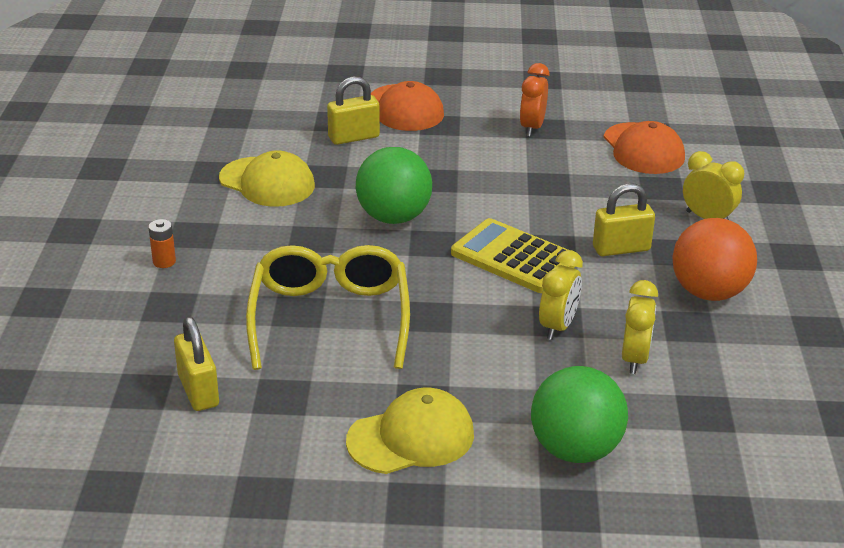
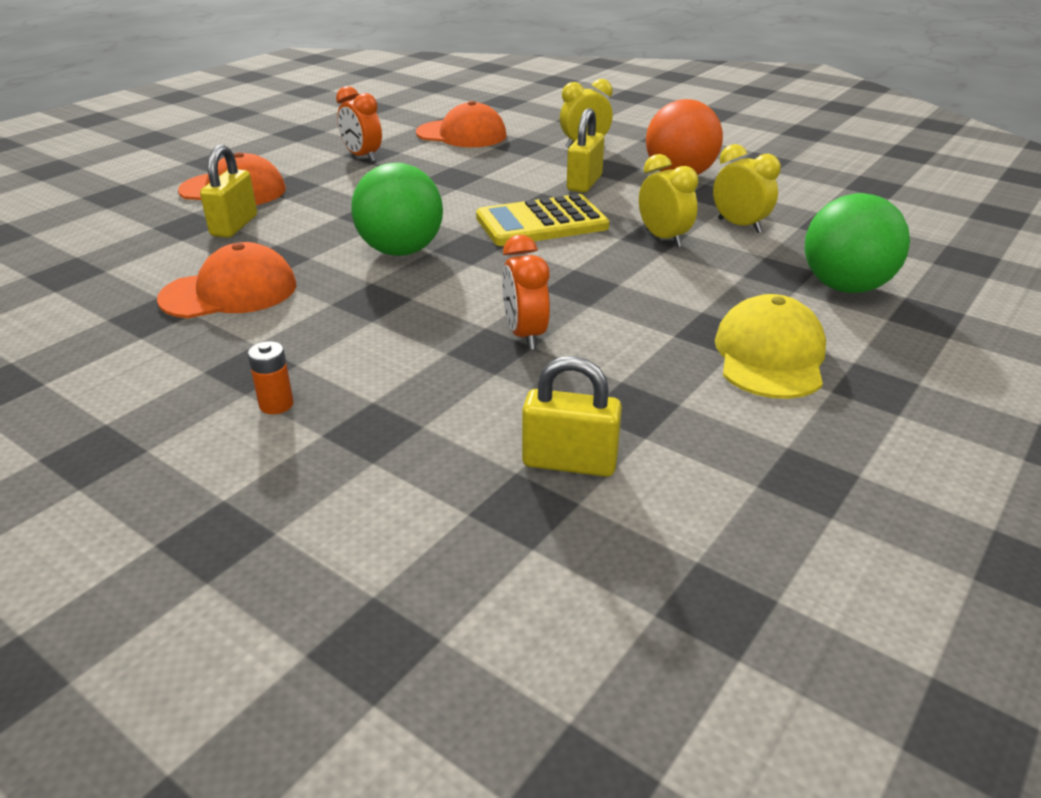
camera: 55 degrees left, 0 degrees up
yellow cap [219,150,315,207] -> orange cap [157,242,297,318]
yellow glasses [246,245,410,370] -> orange clock [502,235,550,350]

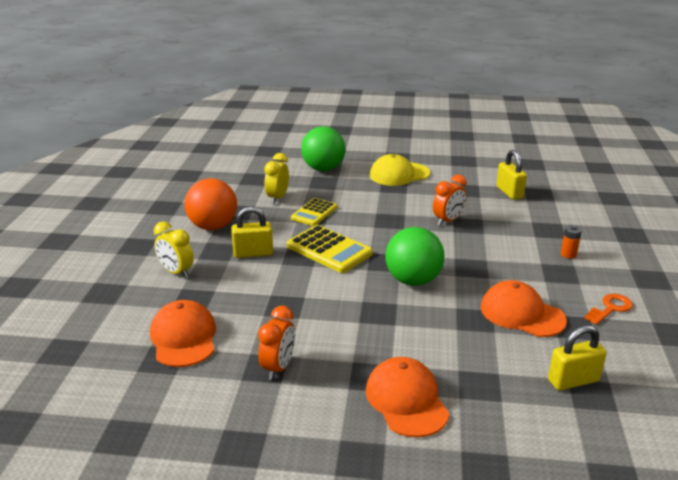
camera: 120 degrees left, 5 degrees down
yellow padlock [200,145,257,238] -> yellow padlock moved to [548,325,607,390]
yellow clock [639,154,698,247] -> yellow calculator [291,198,337,226]
none -> orange key [584,294,633,325]

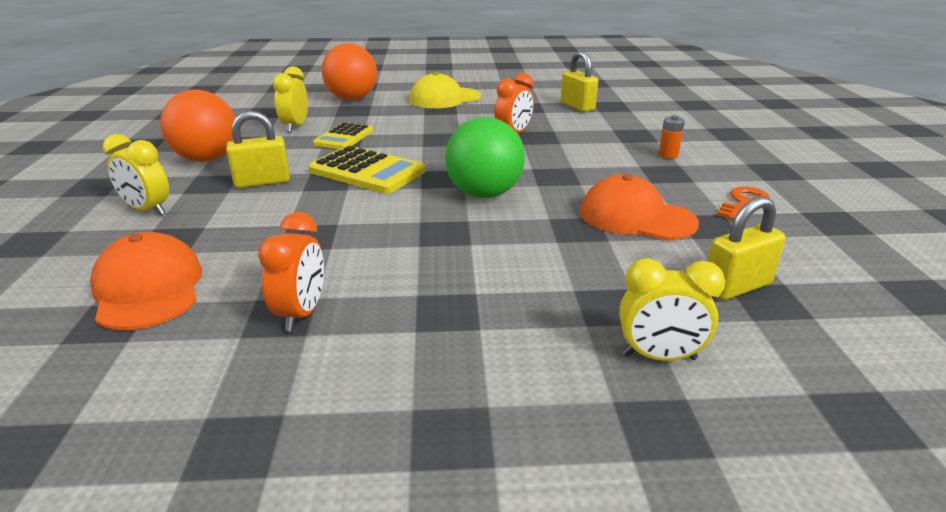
camera: 10 degrees left, 0 degrees up
green ball [301,126,345,171] -> orange ball [321,43,377,100]
orange cap [366,357,449,438] -> none
none -> yellow clock [619,258,725,361]

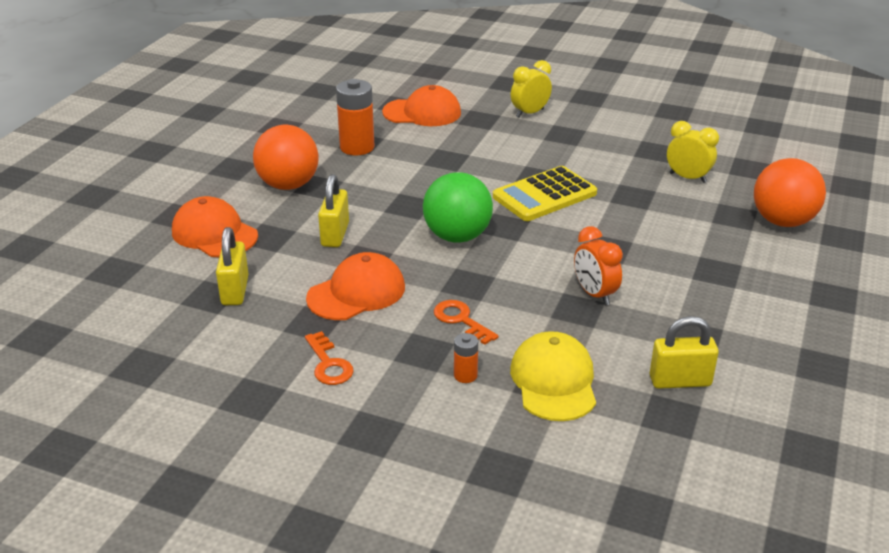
camera: 115 degrees right, 5 degrees up
orange ball [160,90,235,162] -> orange ball moved to [253,125,318,190]
yellow padlock [226,111,290,188] -> yellow padlock moved to [318,174,349,247]
orange clock [258,212,324,332] -> orange battery [336,79,375,156]
yellow calculator [313,122,373,149] -> none
yellow cap [409,72,481,109] -> yellow cap moved to [510,331,596,421]
yellow clock [619,258,725,361] -> orange cap [172,196,258,257]
none -> orange key [434,300,499,345]

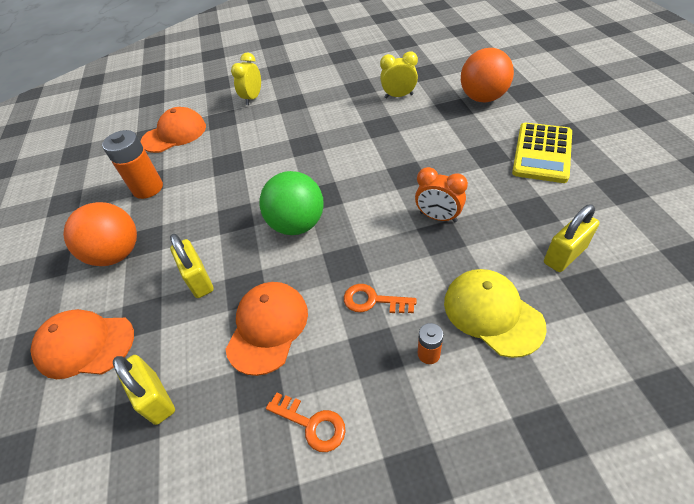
camera: 30 degrees left, 15 degrees up
yellow calculator [493,166,597,221] -> yellow calculator moved to [512,123,572,183]

